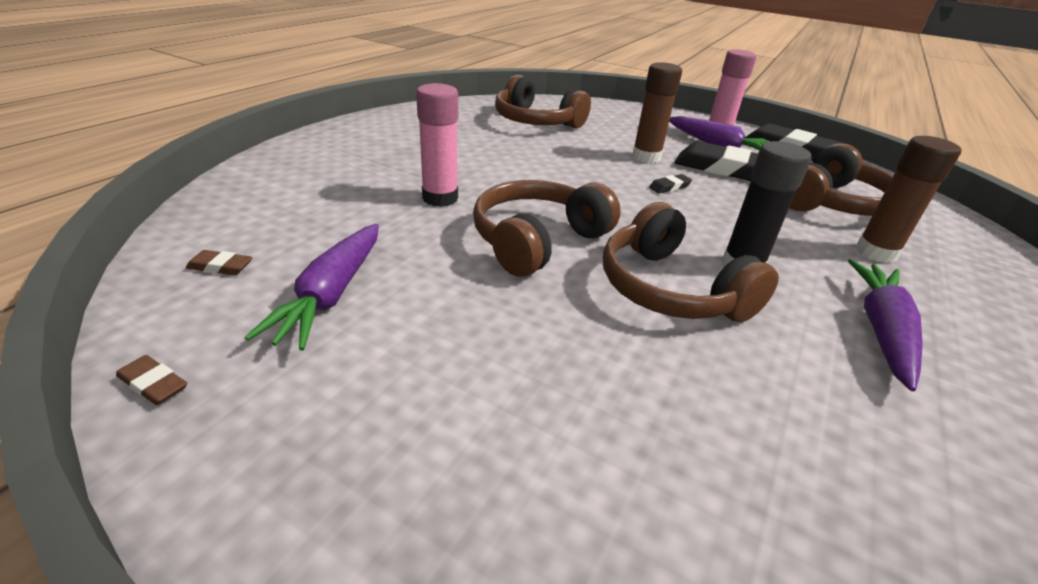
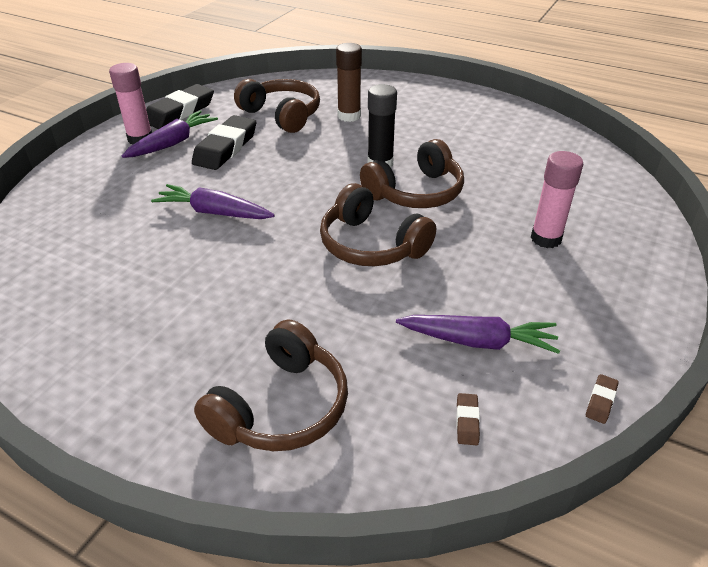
camera: 90 degrees left, 5 degrees up
pink glue stick [416,83,458,207] -> pink glue stick moved to [531,151,583,248]
brown headphones [495,75,591,128] -> brown headphones moved to [194,319,348,451]
brown glue stick [632,62,682,163] -> none
black eraser [649,174,692,194] -> none
purple carrot [848,259,923,391] -> purple carrot moved to [151,184,275,219]

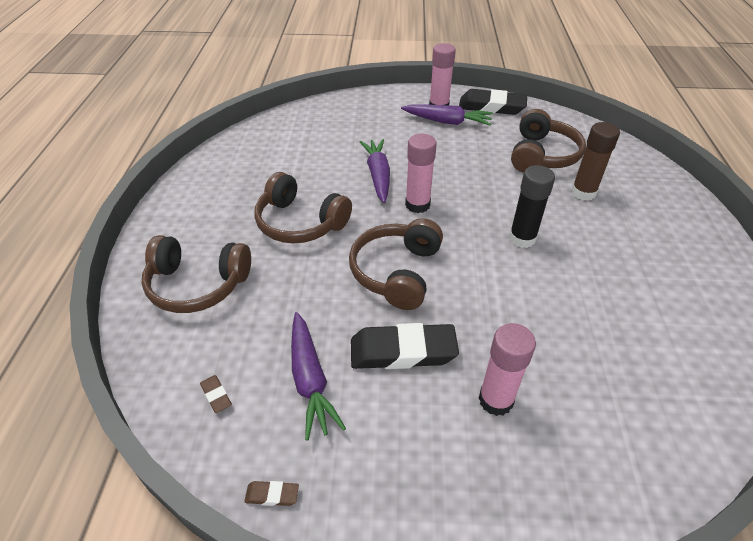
camera: 65 degrees right, 5 degrees up
black eraser [192,115,256,170] -> black eraser moved to [351,323,459,369]
brown headphones [360,139,464,208] -> brown headphones moved to [254,172,352,243]
brown eraser [456,393,480,445] -> brown eraser turned 75 degrees clockwise [200,375,232,413]
none -> pink glue stick [405,134,437,213]

